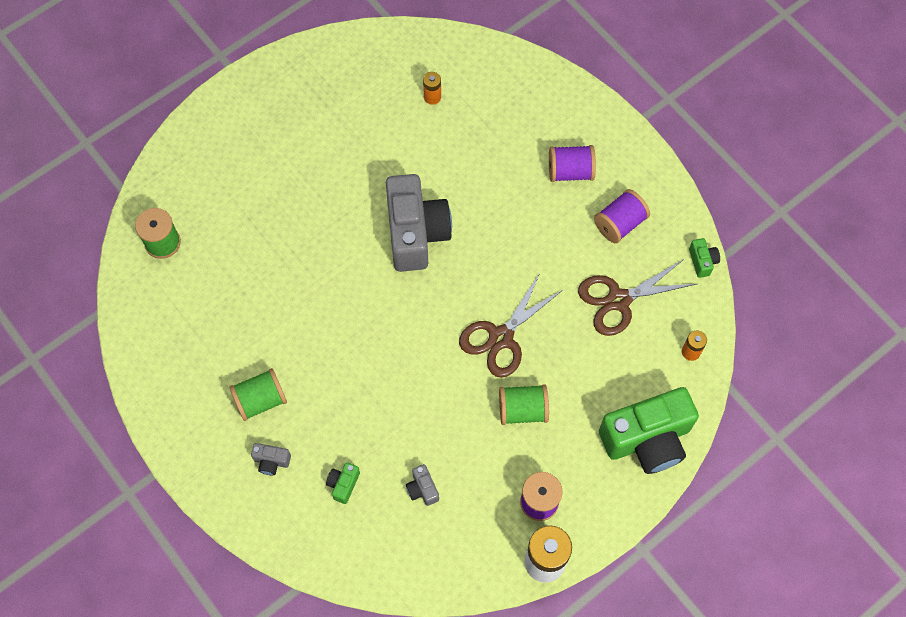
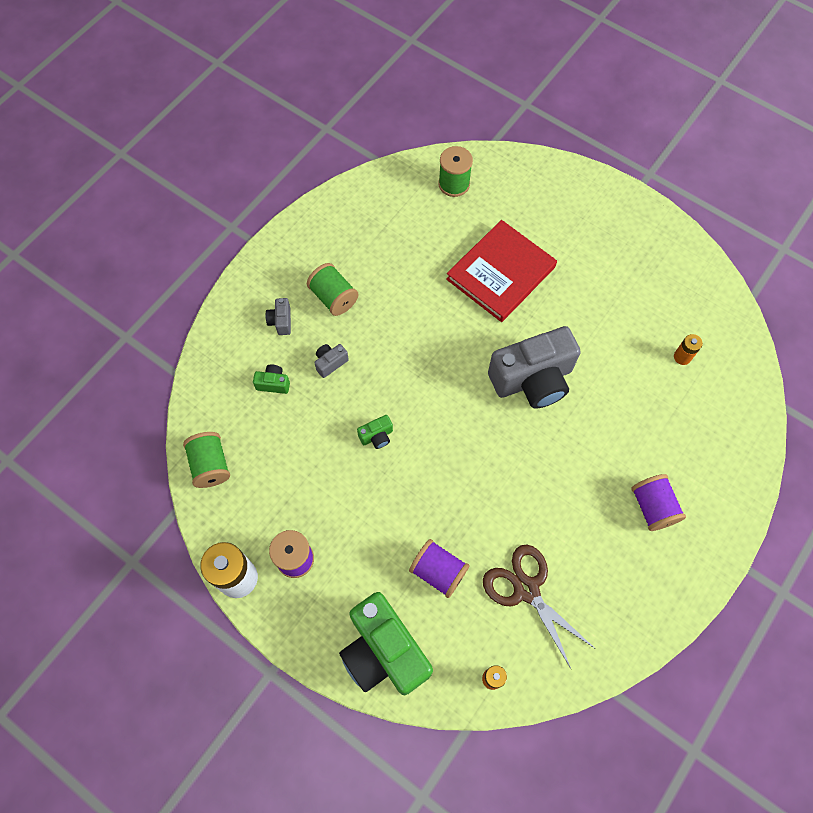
camera: 75 degrees right, 0 degrees up
grey camera [406,464,439,506] -> grey camera moved to [314,344,349,378]
brown scissors [459,273,564,378] -> none
green spool [499,384,549,425] -> green spool moved to [183,432,230,488]
purple spool [594,189,650,243] -> purple spool moved to [409,539,470,598]
green camera [689,238,720,278] -> green camera moved to [357,415,393,449]
none -> red book [446,220,557,322]

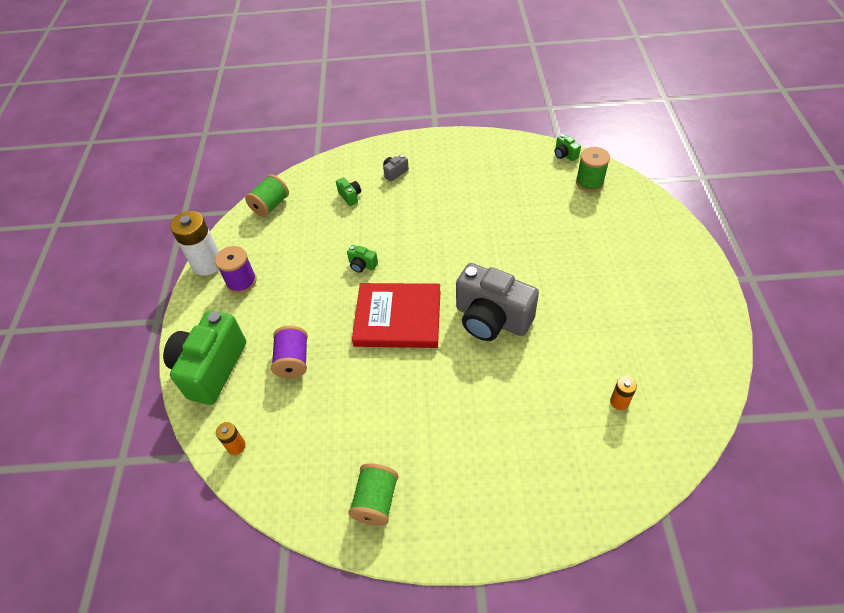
camera: 55 degrees right, 15 degrees down
green spool [307,263,358,316] -> green spool moved to [348,463,398,526]
grey camera [314,344,349,378] -> none
red book [446,220,557,322] -> red book moved to [352,283,440,348]
brown scissors [483,544,594,669] -> none
purple spool [631,474,686,531] -> none
none -> green camera [555,134,581,161]

